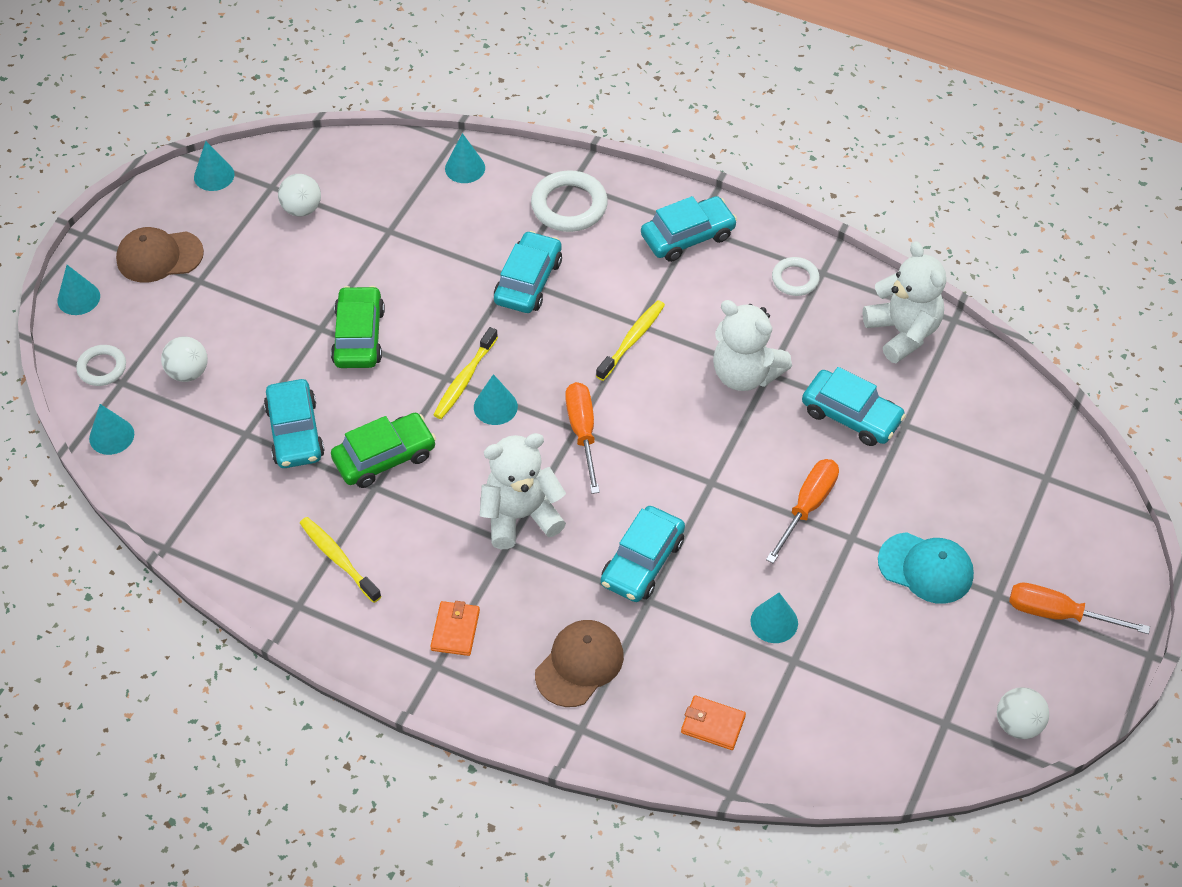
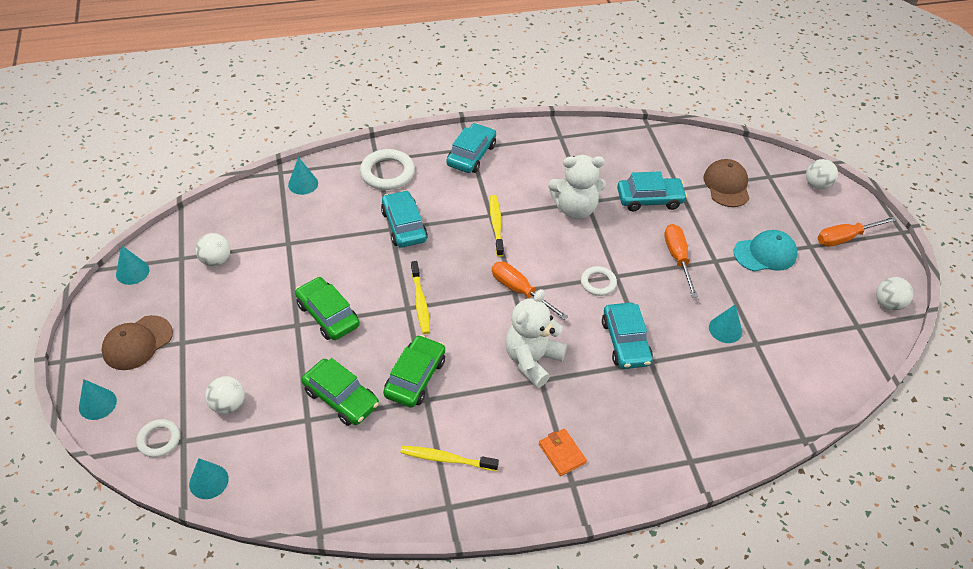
camera: 40 degrees left, 5 degrees down
turquoise car [264,379,325,468] -> green car [302,358,379,426]
turquoise cone [474,374,518,425] -> none
brown cap [535,620,624,707] -> brown cap moved to [704,159,750,207]
orange wallet [681,695,746,750] -> none
white ring [772,257,820,296] -> white ring moved to [581,266,617,296]
white teddy bear [863,241,946,363] -> none
none -> white ball [806,159,838,189]

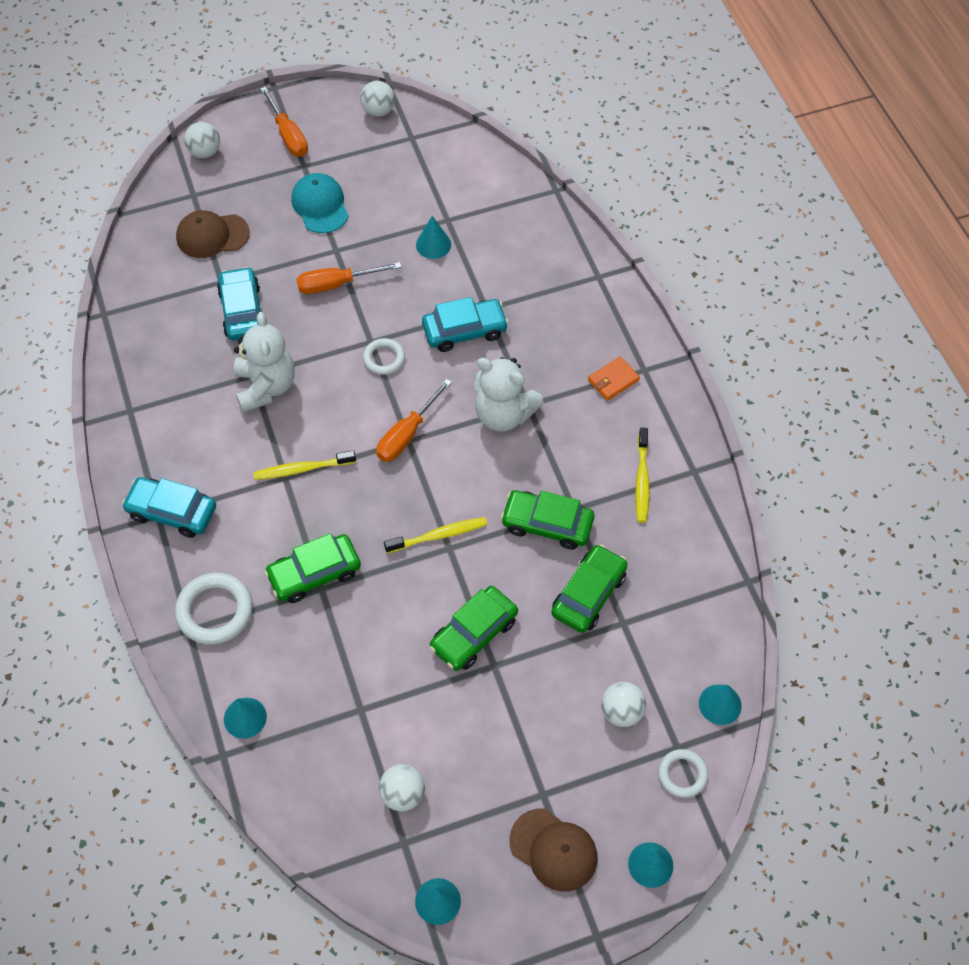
camera: 95 degrees left, 10 degrees up
turquoise car [381,190,428,248] -> green car [264,533,361,603]

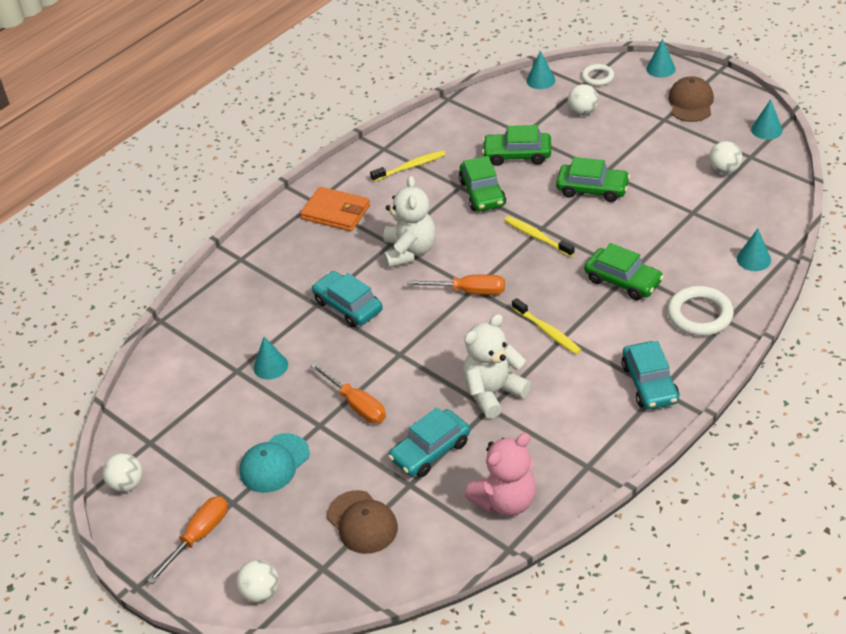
camera: 115 degrees left, 15 degrees down
white ring [363,338,405,375] -> none
orange wallet [588,357,640,401] -> orange wallet [300,187,370,231], size x1.63
none -> pink teddy bear [465,433,536,516]

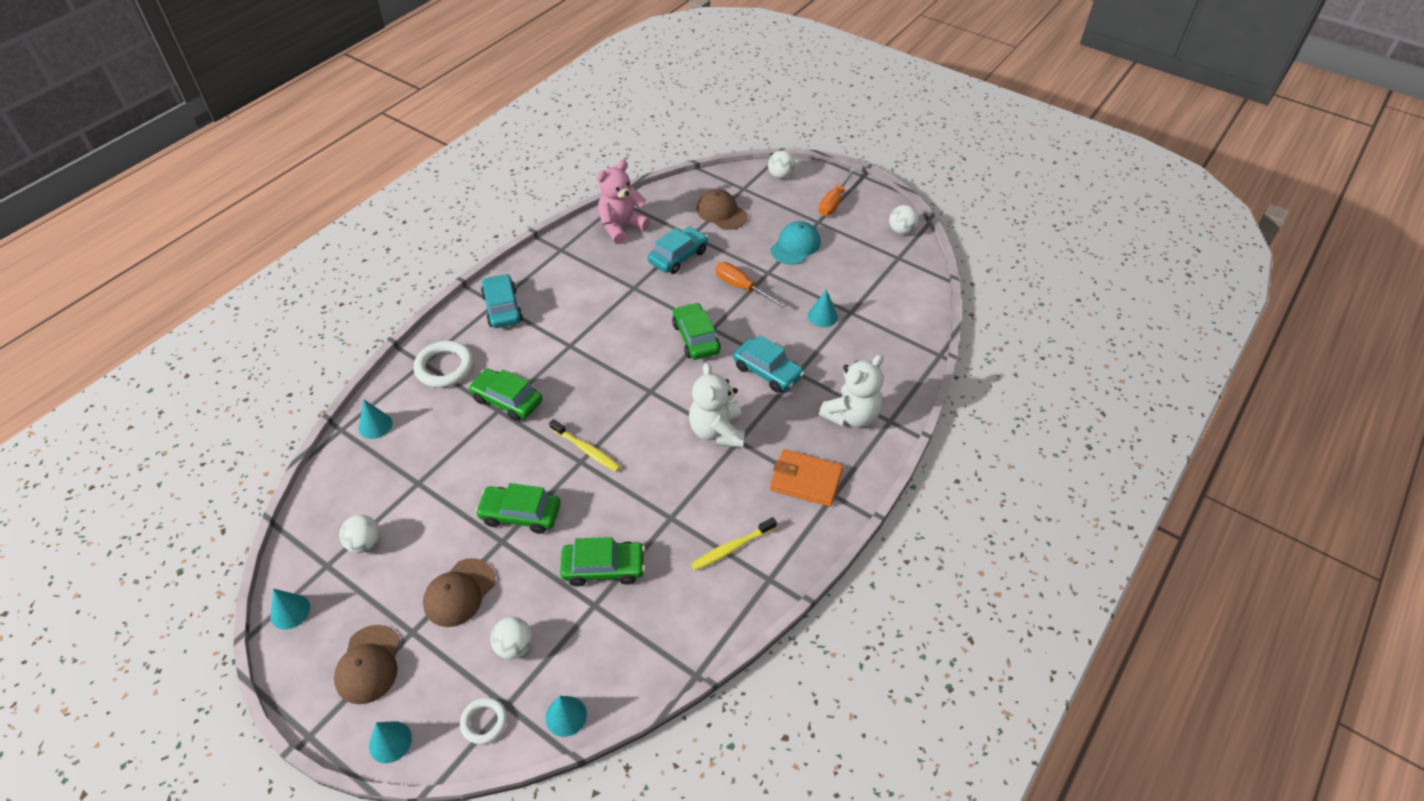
camera: 170 degrees right, 5 degrees up
orange screwdriver [407,274,505,295] -> none
green car [459,156,506,211] -> green car moved to [672,302,721,360]
white teddy bear [463,314,531,419] -> white teddy bear moved to [819,354,883,427]
yellow toothbrush [512,298,581,354] -> none
none -> brown cap [423,558,495,627]

